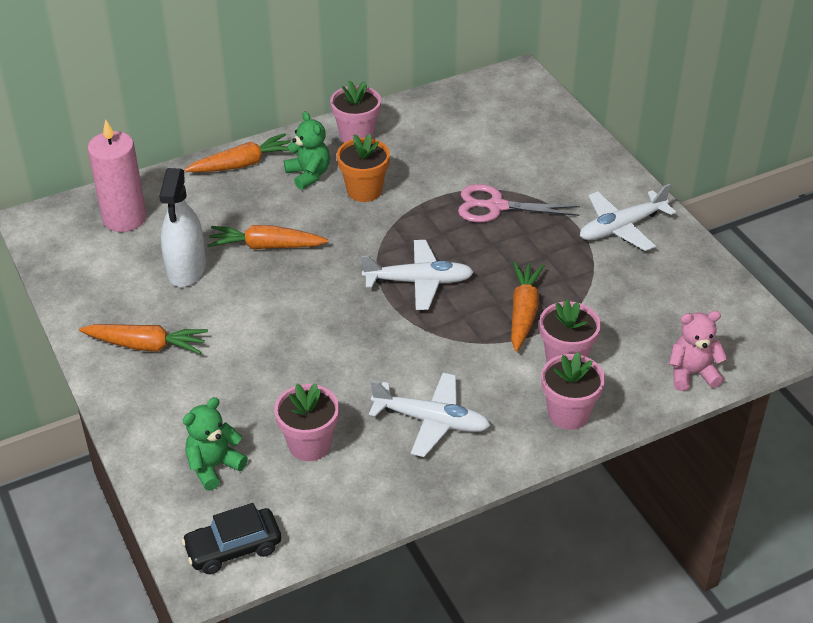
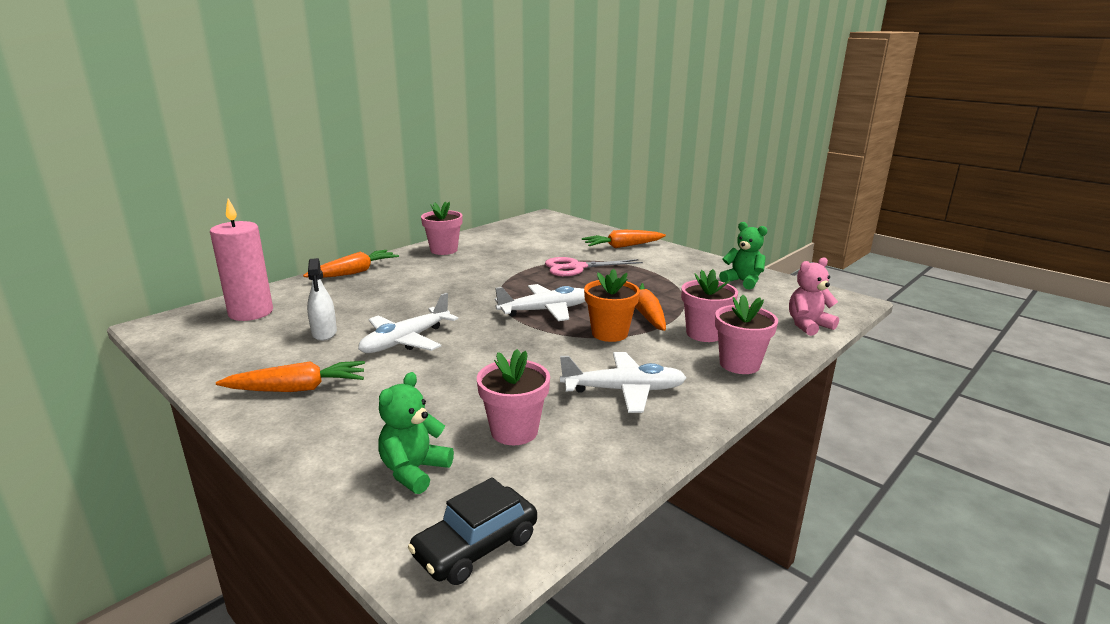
camera: 20 degrees left, 20 degrees down
white spray bottle [159,168,206,287] -> white spray bottle [307,258,337,341], size x0.65
orange carrot [207,225,329,249] -> orange carrot moved to [582,230,666,248]
green teddy bear [284,111,330,190] -> green teddy bear moved to [719,222,767,290]
orange flower pot [337,134,390,202] -> orange flower pot moved to [584,269,640,342]
white plane [580,184,676,251] -> white plane moved to [358,293,458,353]

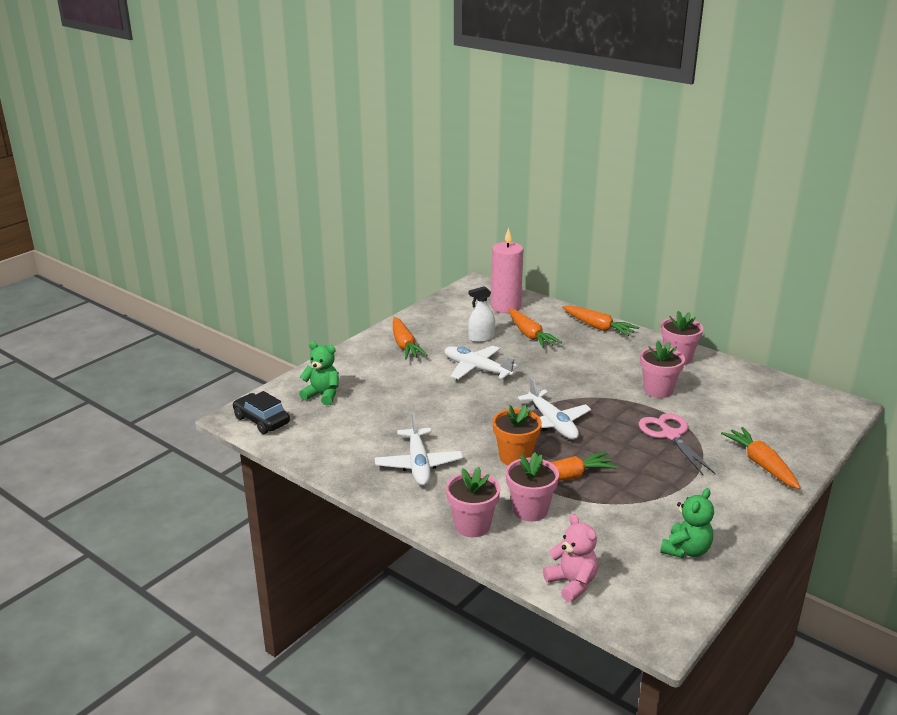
camera: 85 degrees right, 5 degrees up
pink flower pot [477,349,550,445] -> pink flower pot moved to [640,341,685,398]
none -> orange carrot [509,309,562,348]

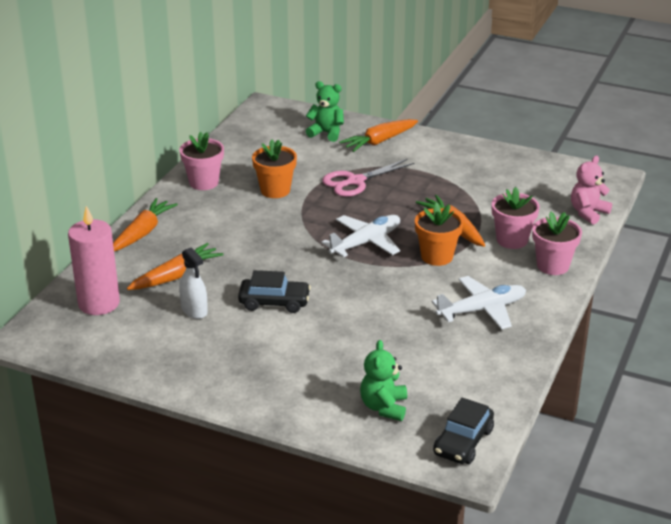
camera: 105 degrees left, 5 degrees up
orange carrot [393,317,428,360] -> none
white plane [445,346,519,379] -> black car [238,270,311,313]
pink flower pot [640,341,685,398] -> orange flower pot [252,139,297,198]
green teddy bear [660,488,714,558] -> green teddy bear moved to [306,81,344,142]

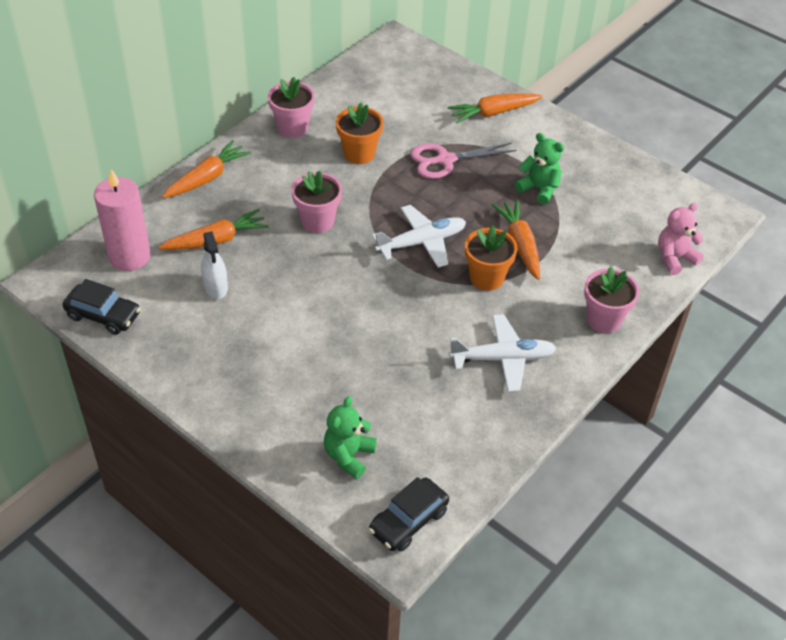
camera: 15 degrees right, 15 degrees up
black car [238,270,311,313] -> black car moved to [63,279,141,335]
green teddy bear [306,81,344,142] -> green teddy bear moved to [515,133,564,205]
pink flower pot [492,187,540,249] -> pink flower pot moved to [291,171,342,233]

